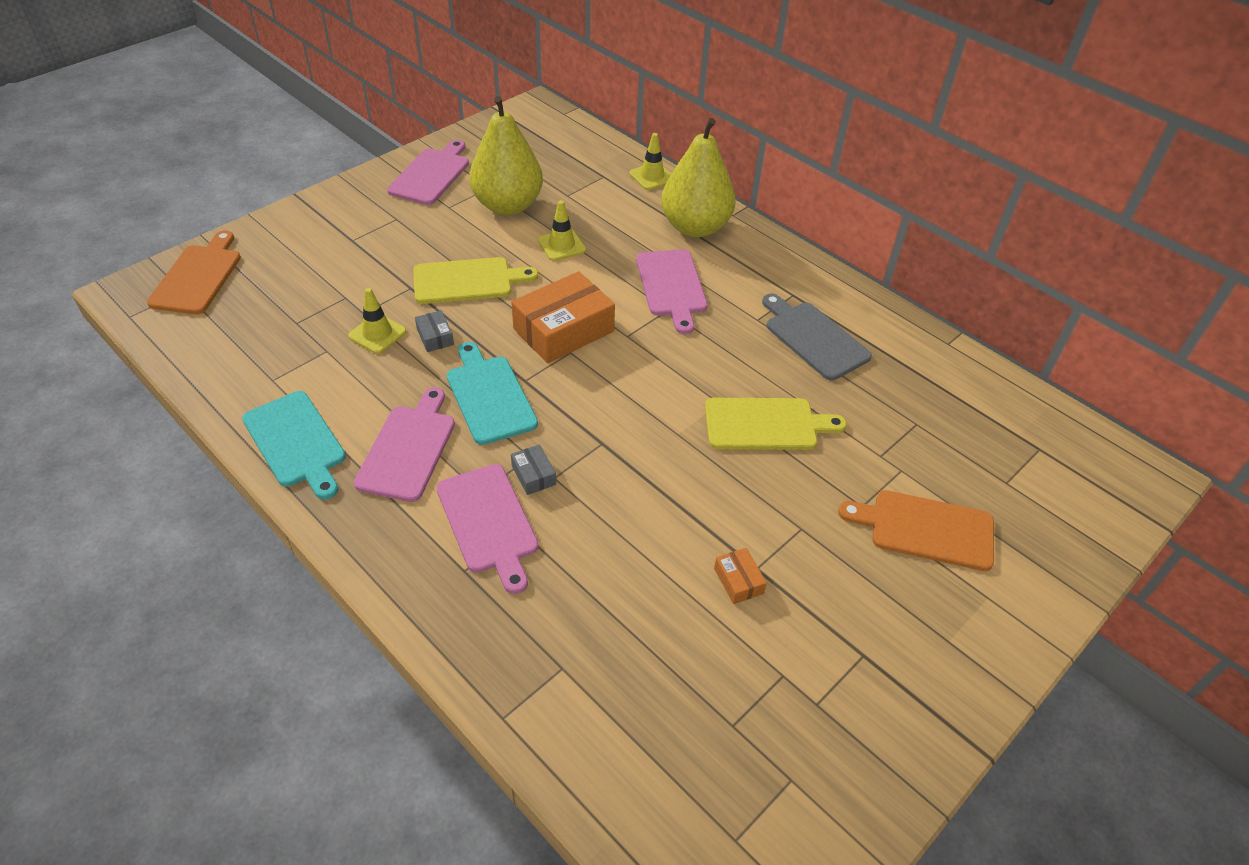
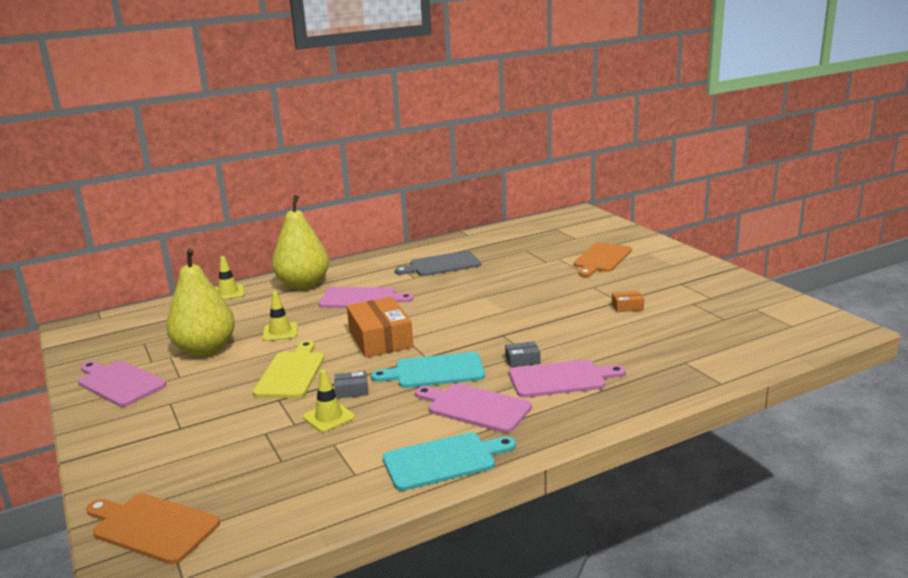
camera: 70 degrees left, 25 degrees down
yellow cutting board [705,398,847,450] -> none

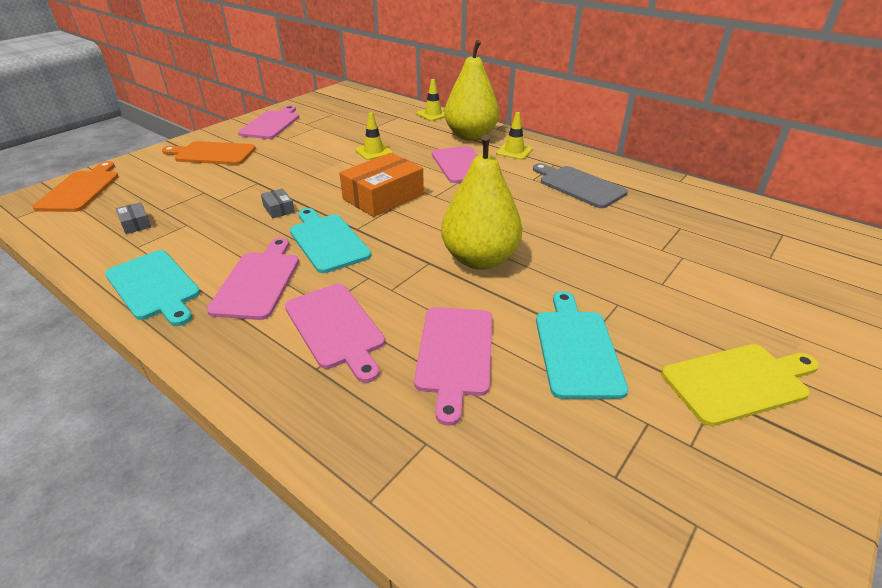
camera: 65 degrees right, 15 degrees up
yellow pear [166,248,235,357] -> yellow pear moved to [441,134,522,270]
yellow cutting board [253,341,324,398] -> yellow cutting board moved to [661,344,819,426]
yellow traffic cone [303,369,355,432] -> yellow traffic cone moved to [496,112,533,160]
grey box [505,341,541,367] -> grey box moved to [116,202,151,234]
orange cutting board [574,242,632,277] -> orange cutting board moved to [162,141,256,165]
orange box [612,291,644,312] -> turquoise cutting board [536,291,628,399]
none -> pink cutting board [414,307,492,426]

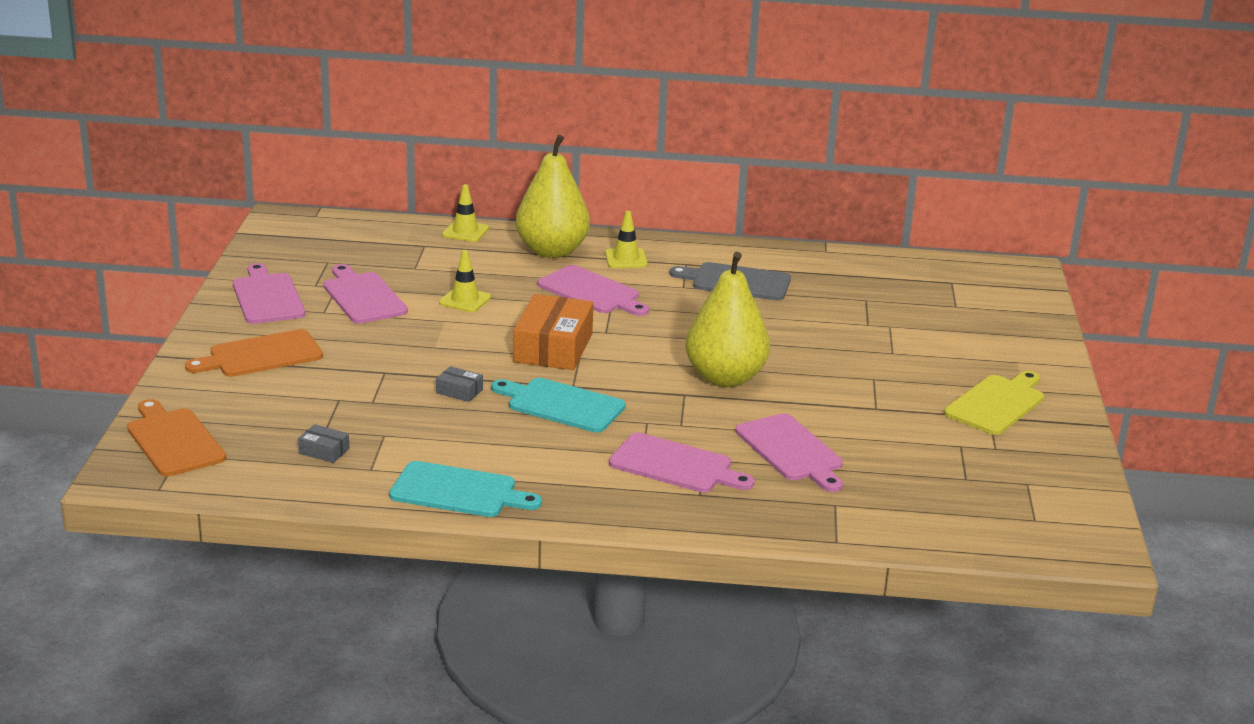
camera: 35 degrees left, 10 degrees down
pink cutting board [207,238,299,320] -> pink cutting board moved to [323,264,408,324]
turquoise cutting board [536,291,628,399] -> none

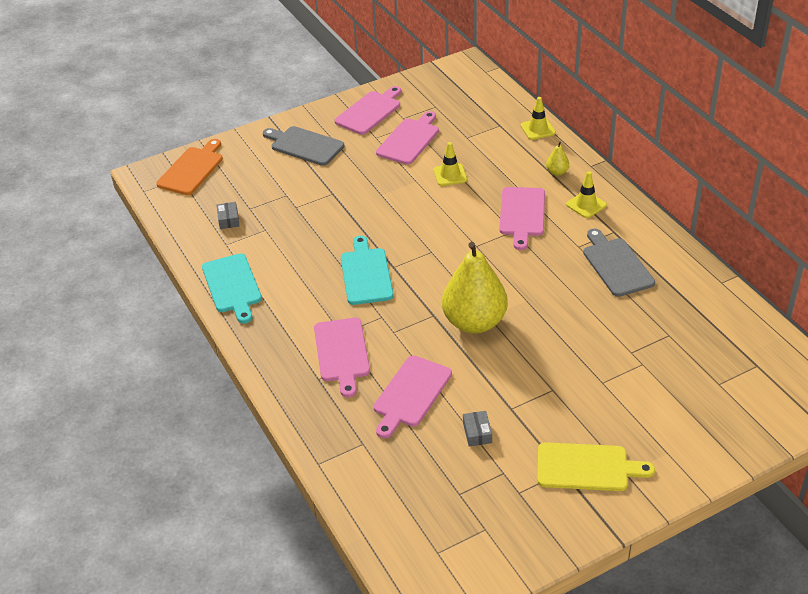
camera: 60 degrees right, 15 degrees up
orange cutting board [185,329,323,377] -> grey cutting board [263,126,345,166]
grey box [436,366,483,402] -> grey box moved to [463,411,492,446]
orange box [513,294,593,370] -> none
yellow pear [516,135,590,258] -> yellow pear [546,142,569,176], size x0.40

